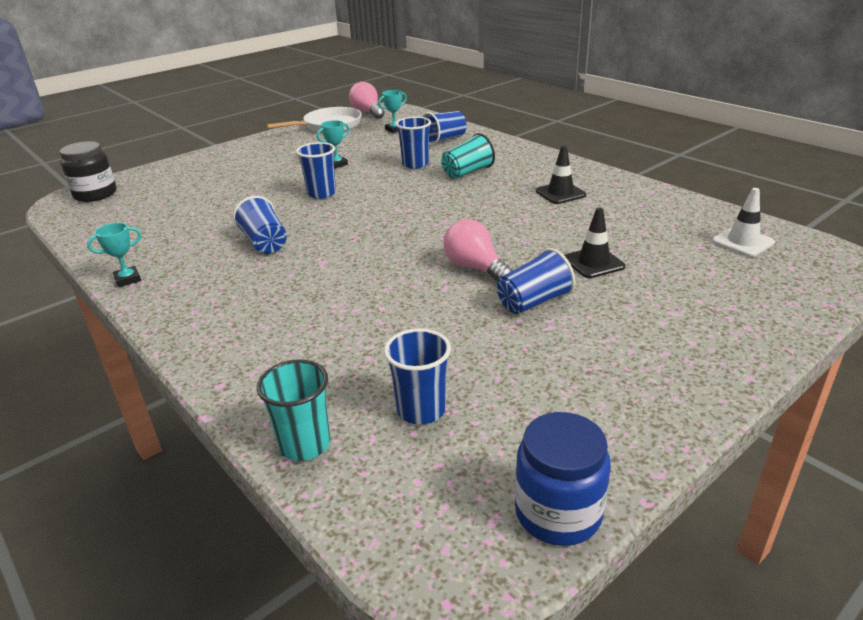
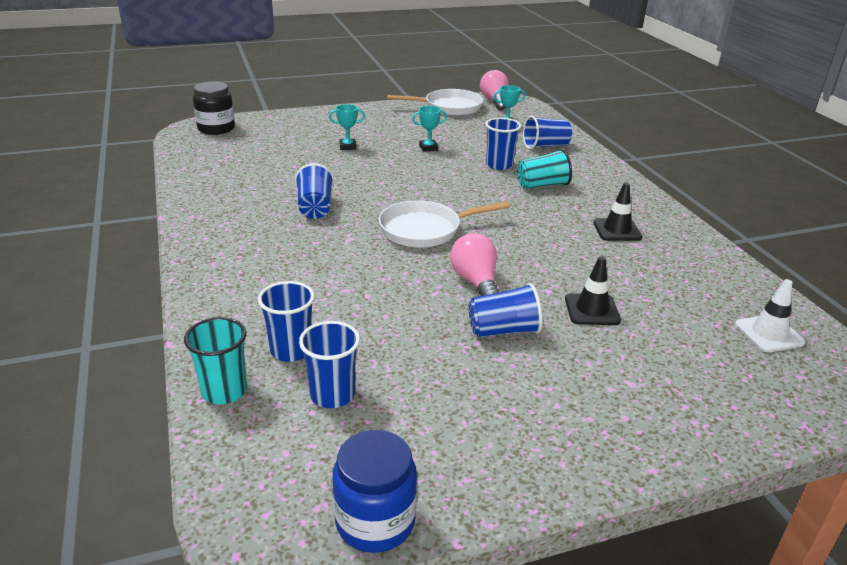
camera: 20 degrees right, 0 degrees up
turquoise trophy [87,223,141,287] -> turquoise trophy moved to [329,104,365,150]
blue cup [296,142,336,199] -> blue cup moved to [258,281,315,362]
none -> white pan [379,200,510,247]

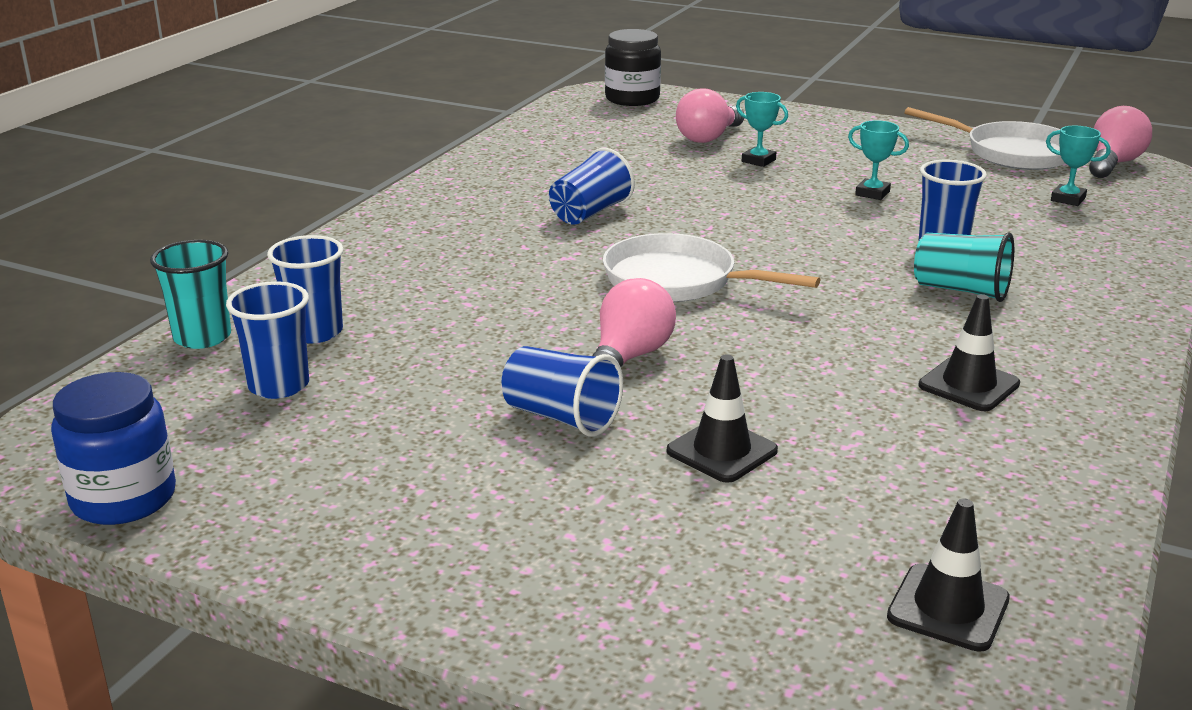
camera: 45 degrees right, 5 degrees down
blue cup [523,115,572,149] -> none
white traffic cone [735,279,805,352] -> black traffic cone [887,498,1010,652]
none -> pink light bulb [676,88,744,143]

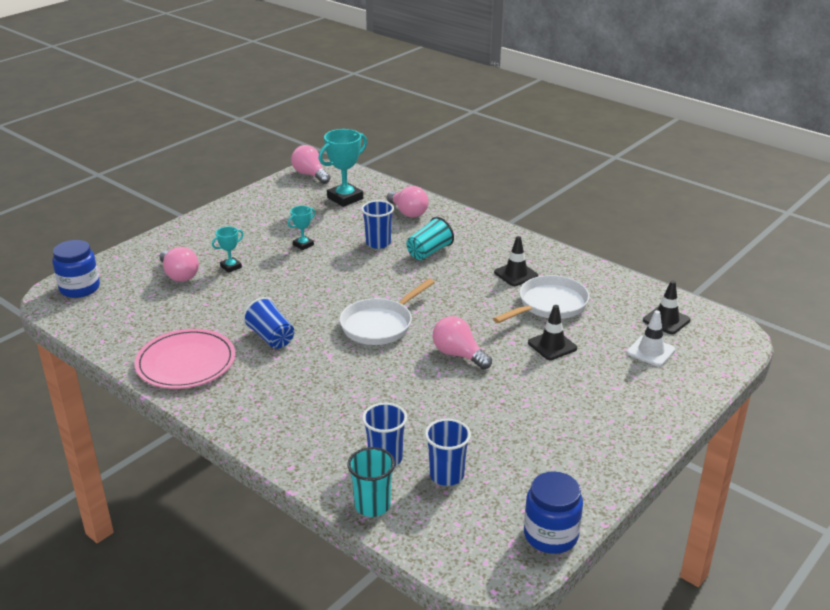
camera: 75 degrees left, 5 degrees up
blue cup [502,346,623,437] -> none
black jar [605,29,661,106] -> blue jar [52,240,100,298]
white pan [905,107,1066,170] -> white pan moved to [493,275,590,323]
turquoise trophy [1046,126,1111,206] -> turquoise trophy [319,129,367,207], size x1.87
none -> pink plate [134,329,235,389]
none -> pink light bulb [387,186,429,217]
none -> white traffic cone [627,310,675,366]

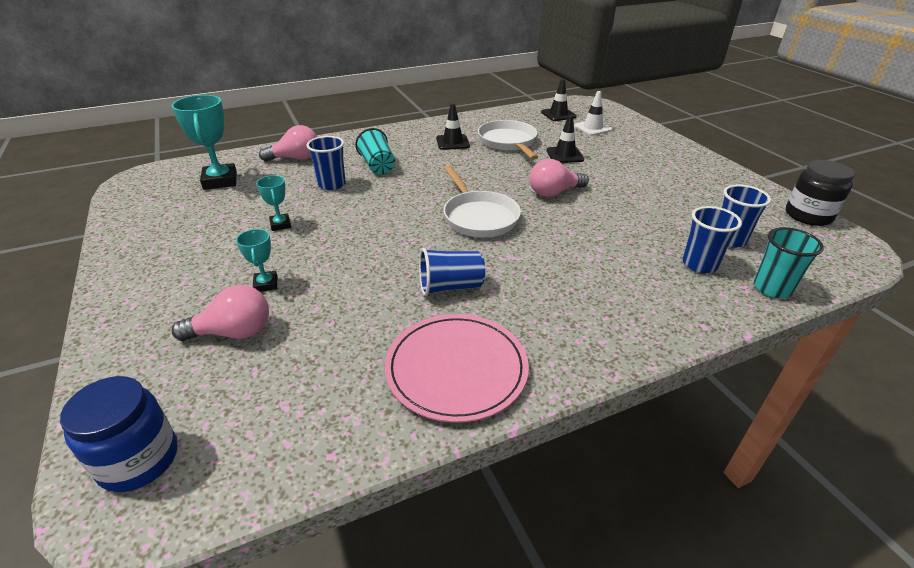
camera: 65 degrees left, 5 degrees up
pink light bulb [291,145,330,184] -> none
blue jar [524,472,583,554] -> black jar [786,160,855,226]

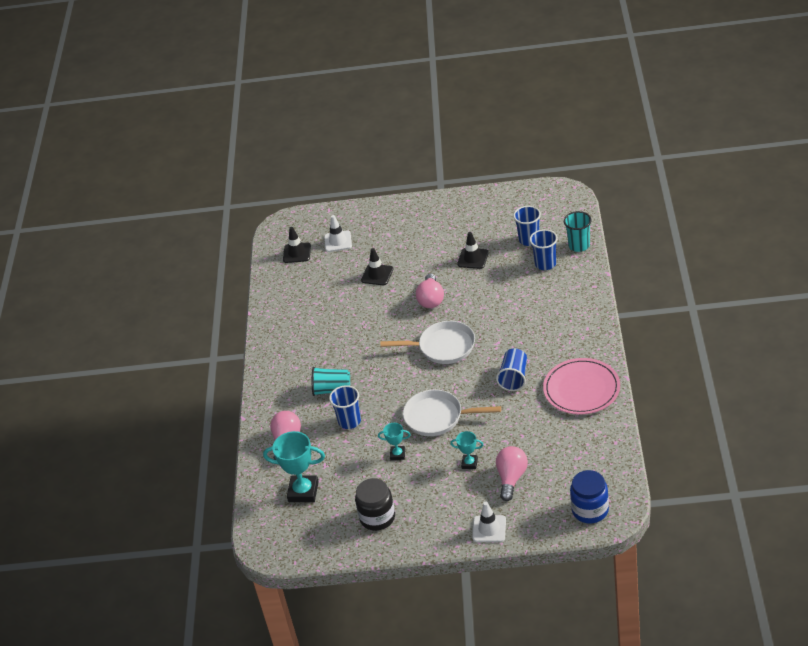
camera: 60 degrees left, 5 degrees up
black traffic cone [436,104,470,150] -> black traffic cone moved to [457,232,489,269]
white pan [478,120,538,160] -> white pan moved to [403,389,501,436]
black jar [786,160,855,226] -> black jar moved to [355,478,395,531]
none -> white traffic cone [472,502,506,542]

